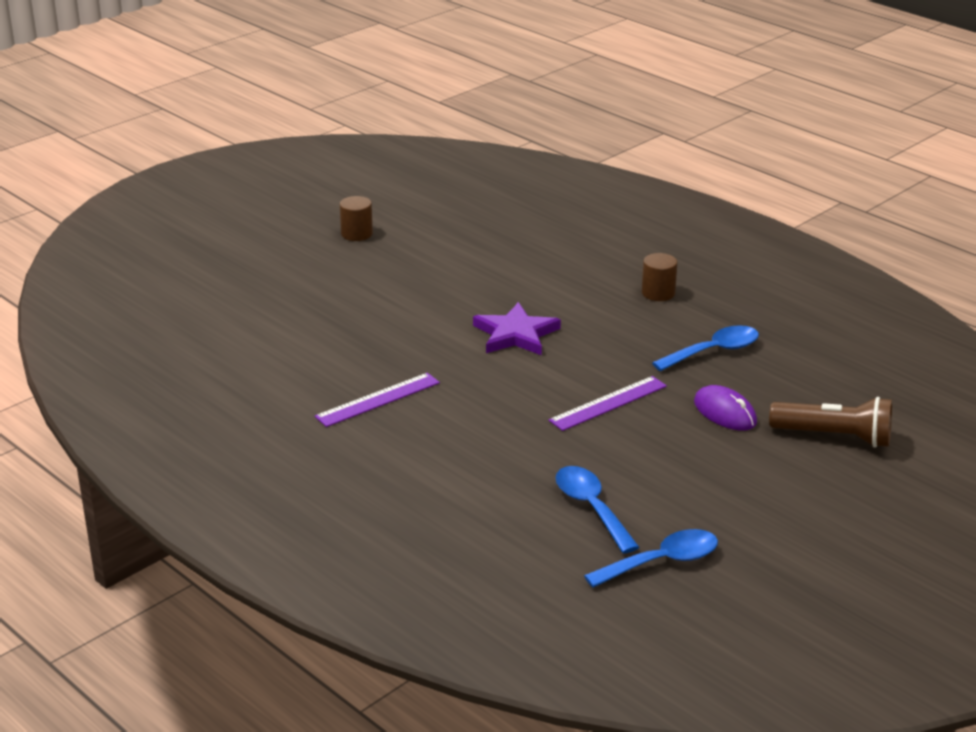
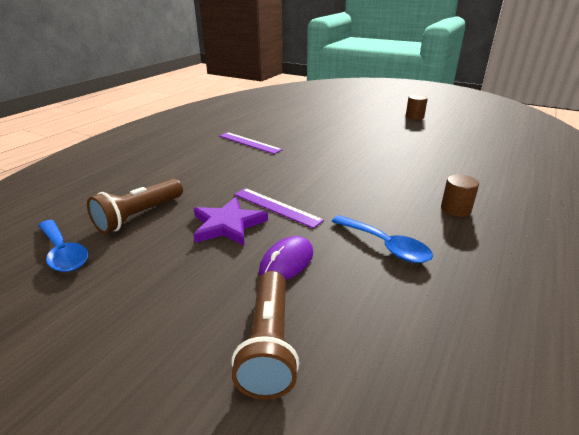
camera: 75 degrees right, 0 degrees up
purple star [473,302,561,355] -> purple star moved to [193,197,268,246]
blue spoon [555,466,639,553] -> brown flashlight [87,179,183,234]

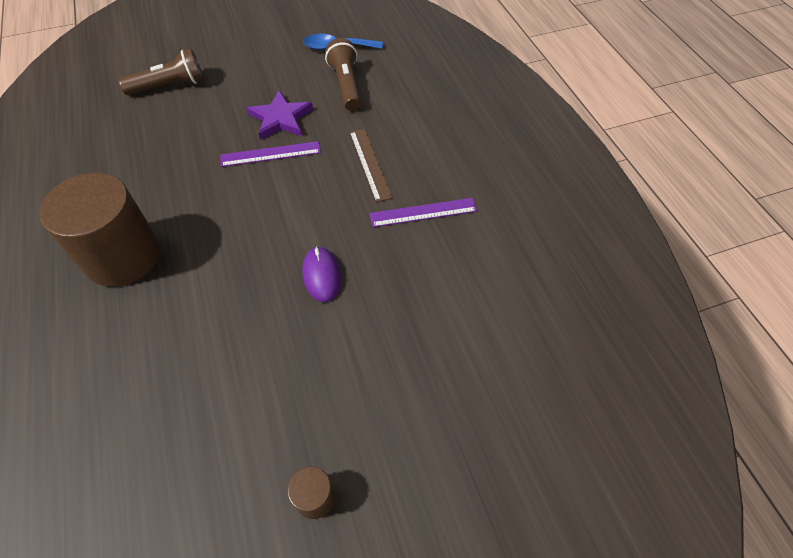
camera: 130 degrees right, 25 degrees up
brown flashlight [231,271,299,400] -> brown flashlight turned 120 degrees clockwise [118,49,204,95]
purple mouse [259,236,313,280] -> purple mouse moved to [302,246,341,302]
blue spoon [332,215,433,263] -> none
brown cylinder [441,174,479,217] -> brown cylinder [39,172,160,287], size x2.38
none -> brown ruler [350,129,392,202]

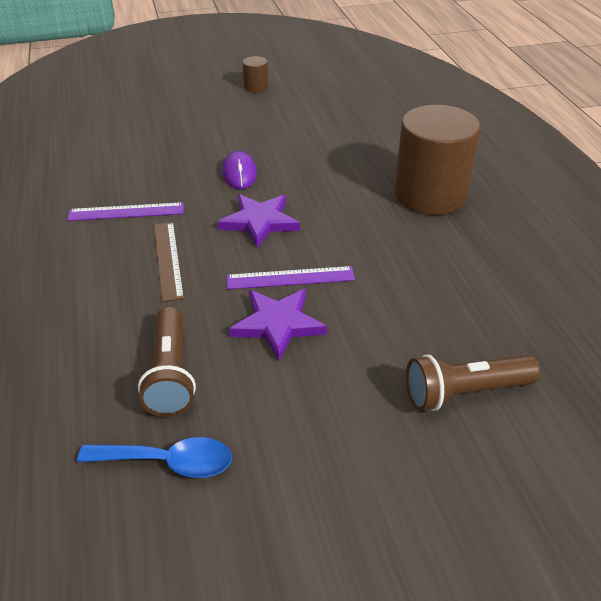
camera: 175 degrees left, 15 degrees down
none -> purple star [218,194,300,248]

